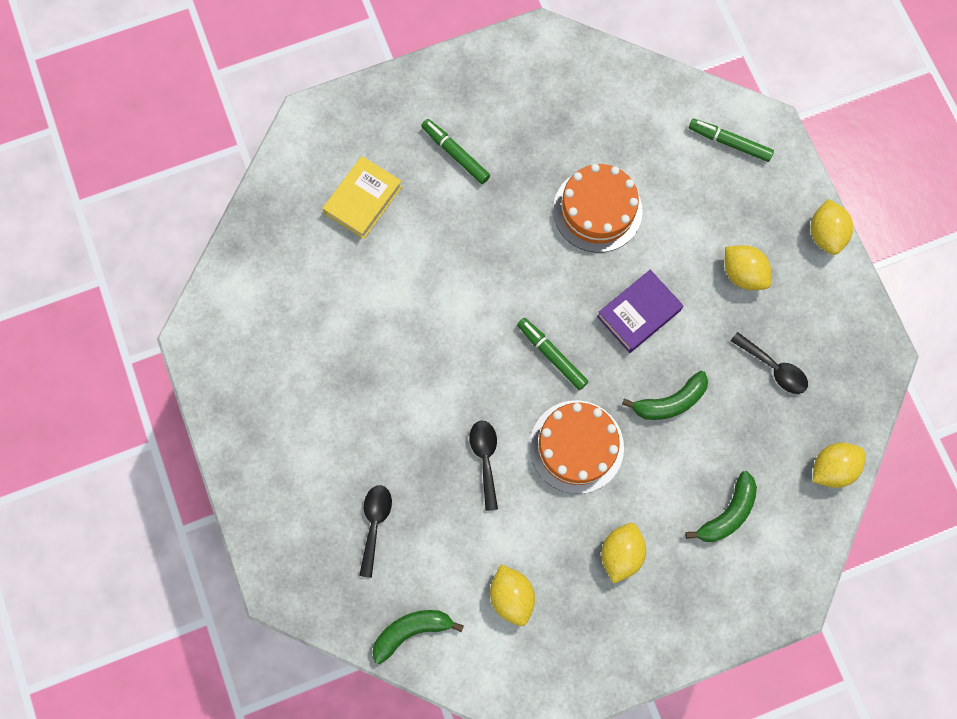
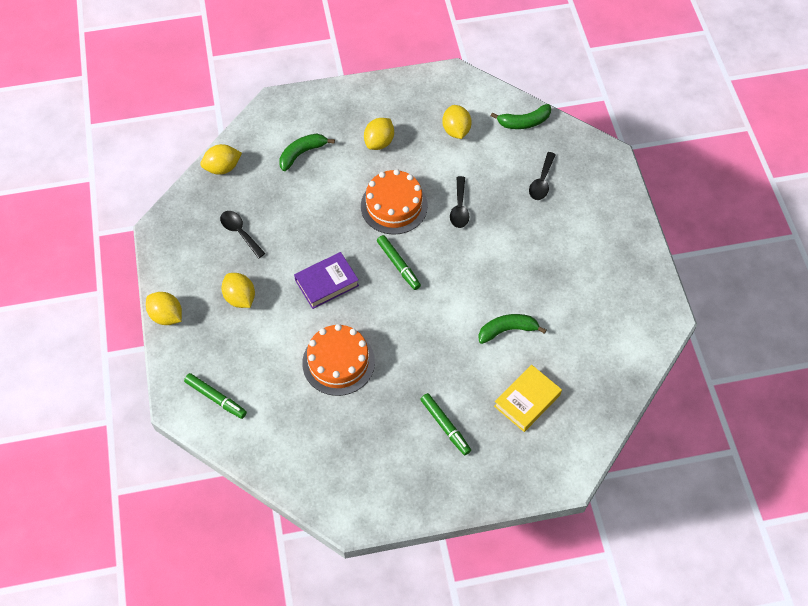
camera: 170 degrees left, 15 degrees down
green banana [622,371,708,420] -> green banana moved to [478,314,546,344]
yellow lemon [811,199,853,255] -> yellow lemon turned 60 degrees counterclockwise [146,292,182,325]

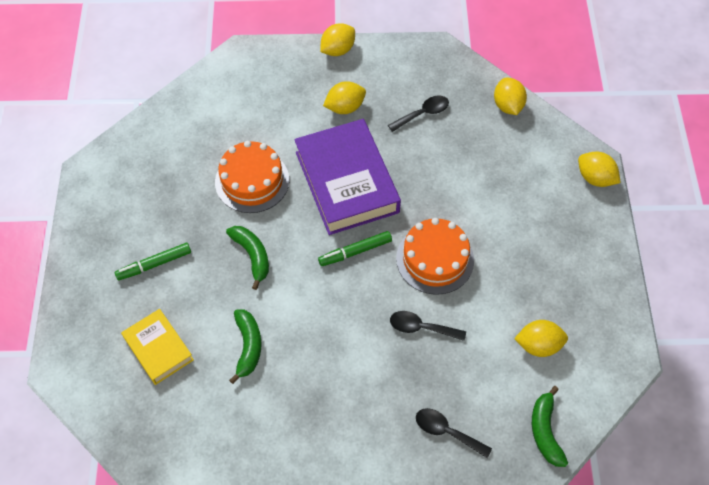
camera: 100 degrees right, 0 degrees up
green marker [184,373,247,419] -> none
green banana [279,133,335,171] -> green banana moved to [226,226,269,290]
purple book [294,252,359,309] -> purple book [294,119,401,235], size x1.84
yellow lemon [364,118,394,150] -> yellow lemon moved to [578,151,621,187]

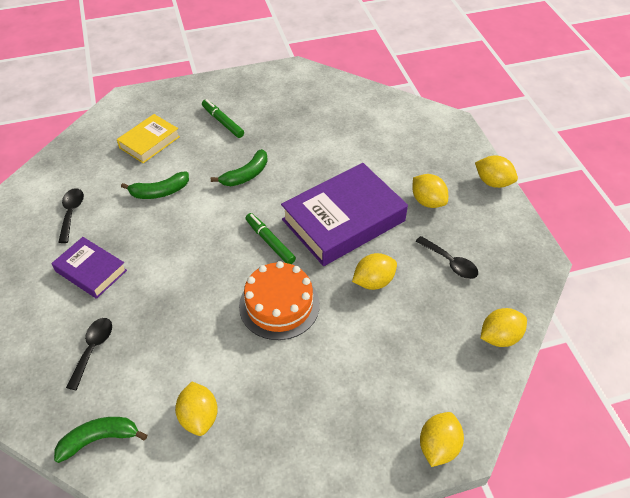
camera: 75 degrees right, 10 degrees down
orange cake [215,141,289,213] -> none
black spoon [390,311,466,341] -> black spoon moved to [58,188,84,243]
none -> purple book [51,237,127,299]
none -> yellow lemon [352,253,397,290]

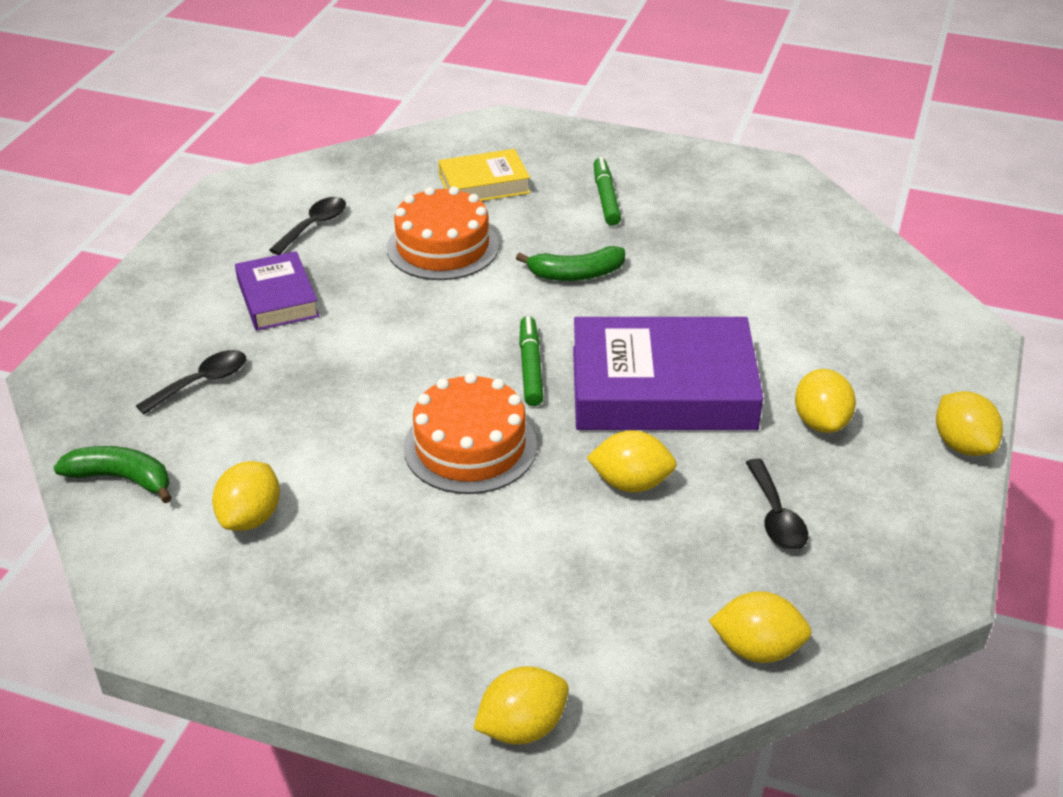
camera: 35 degrees right, 10 degrees down
green banana [121,171,189,199] -> orange cake [387,186,499,280]

